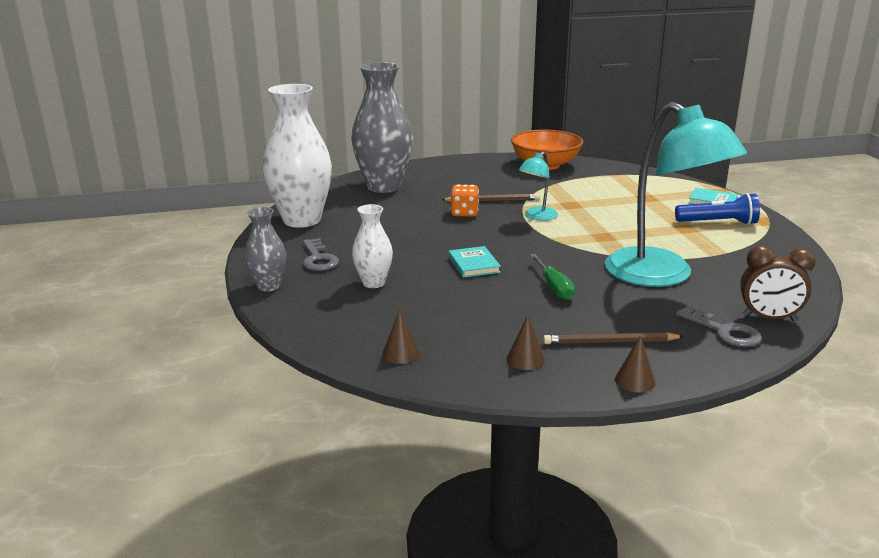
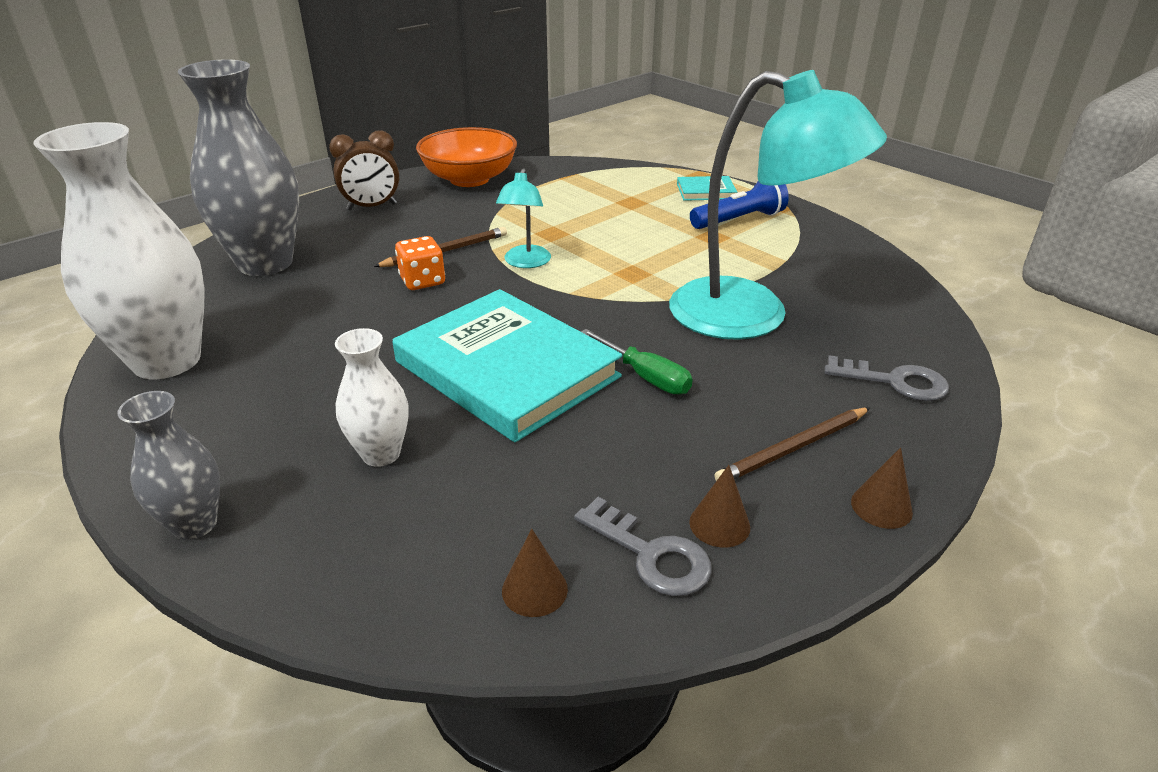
camera: 30 degrees left, 10 degrees up
grey key [303,238,339,271] -> grey key moved to [574,497,712,596]
turquoise book [449,246,501,278] -> turquoise book [392,289,622,442], size x2.37
brown clock [740,245,816,321] -> brown clock moved to [329,130,399,211]

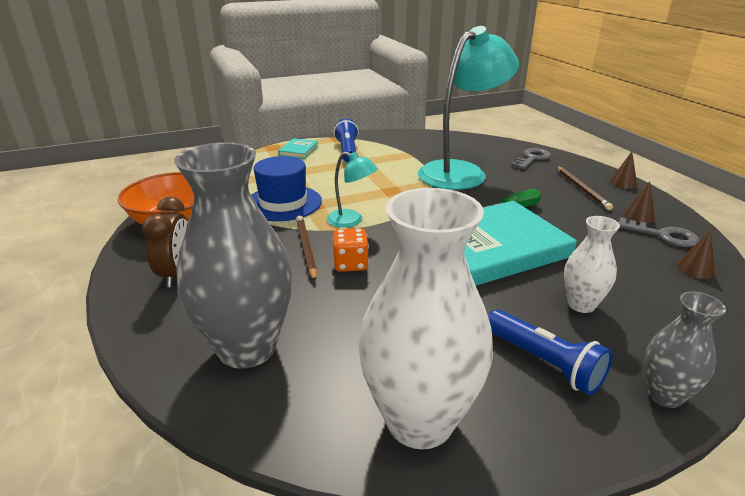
camera: 70 degrees left, 5 degrees down
grey key [574,497,712,596] -> grey key turned 60 degrees clockwise [618,217,700,247]
none -> blue hat [251,156,322,221]
none -> blue flashlight [488,309,613,395]

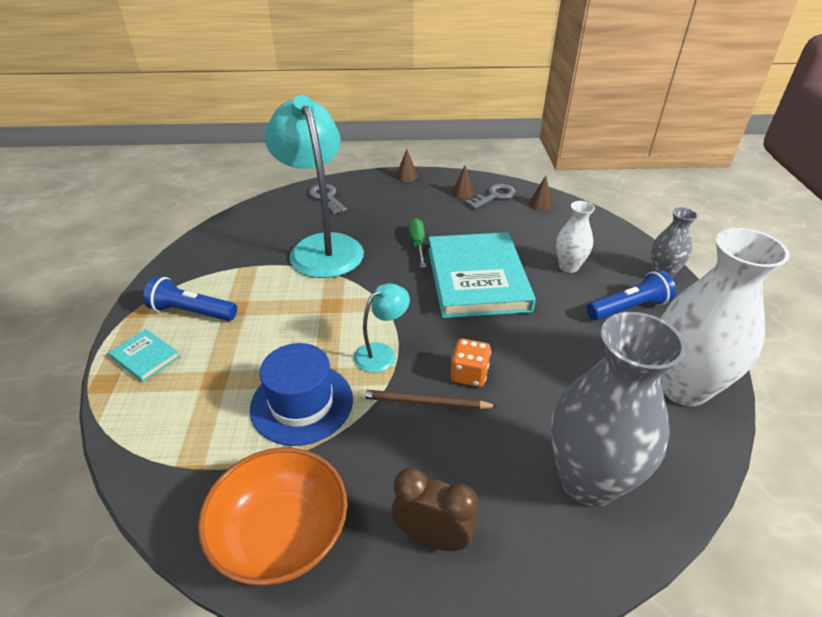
camera: 70 degrees left, 10 degrees up
brown pencil [557,166,613,210] -> none

